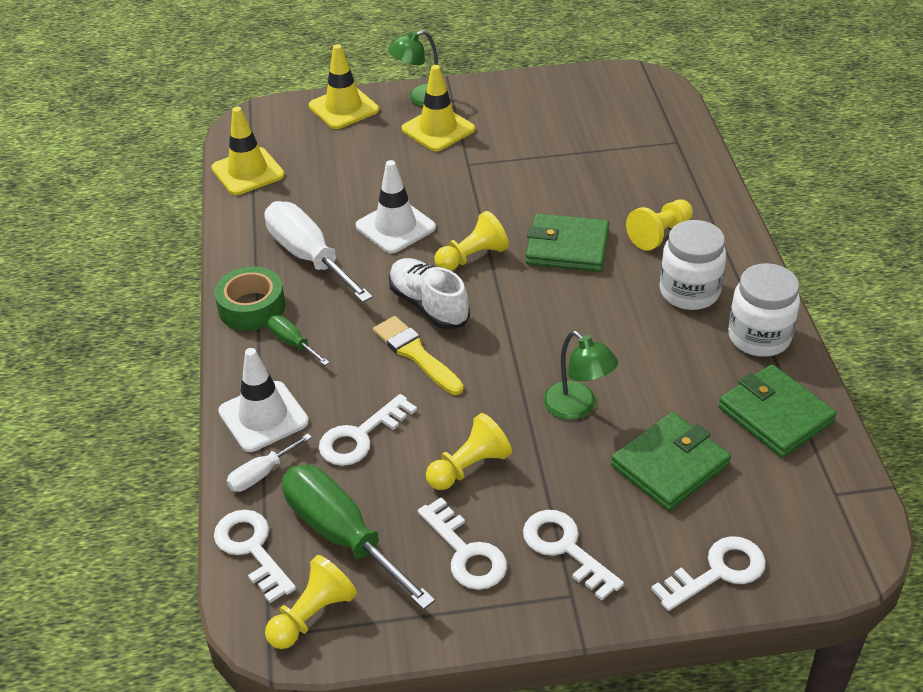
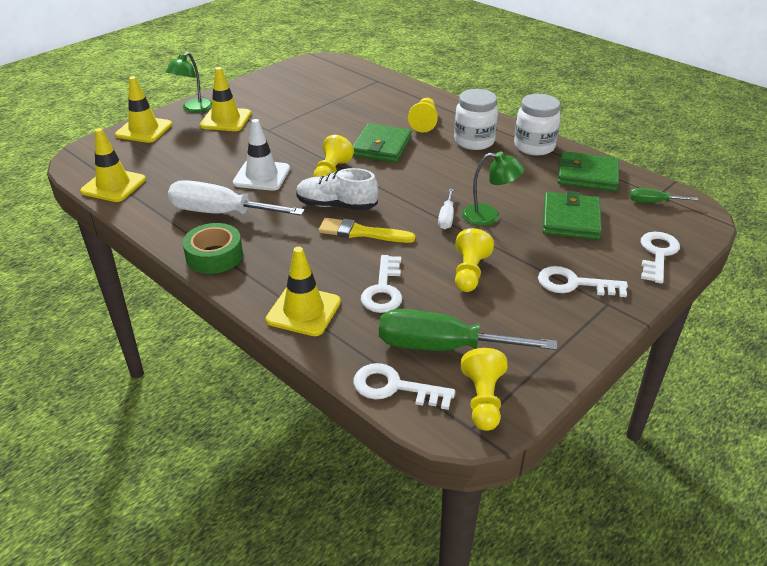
camera: 40 degrees left, 5 degrees down
white traffic cone [218,348,309,452] -> yellow traffic cone [266,247,341,336]
white screwdriver [227,434,312,492] -> white screwdriver moved to [438,189,454,229]
green screwdriver [268,315,330,365] -> green screwdriver moved to [630,188,698,202]
white key [418,497,507,590] -> none
green wallet [526,213,609,272] -> green wallet turned 45 degrees counterclockwise [352,123,412,163]

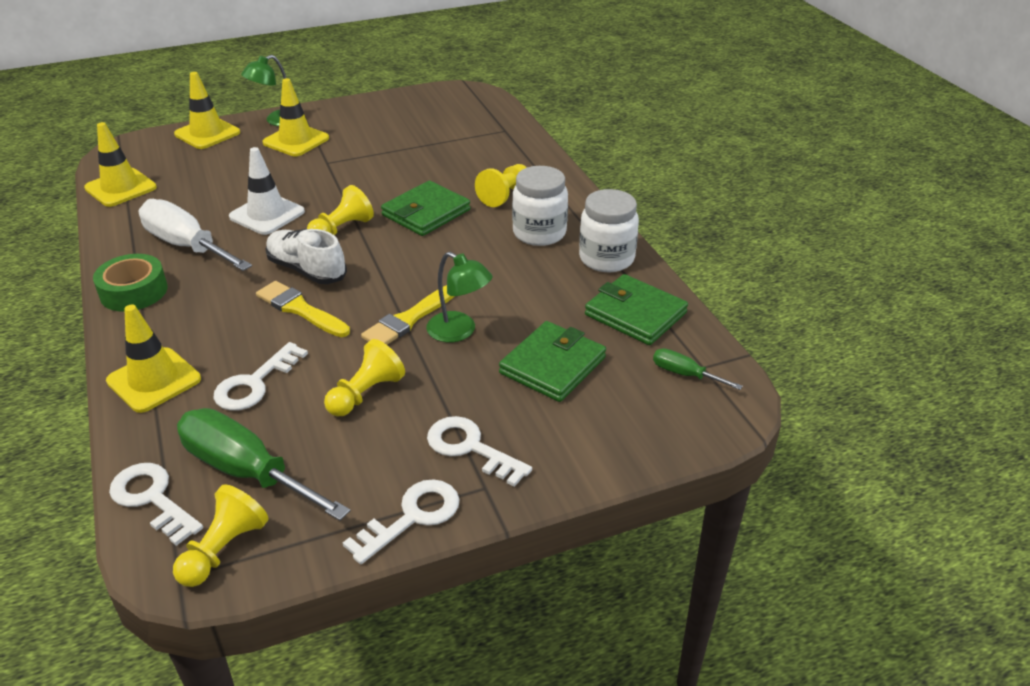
camera: 25 degrees right, 0 degrees up
white screwdriver [438,189,454,229] -> yellow brush [361,285,455,345]
white key [641,232,680,284] -> white key moved to [343,479,459,564]

